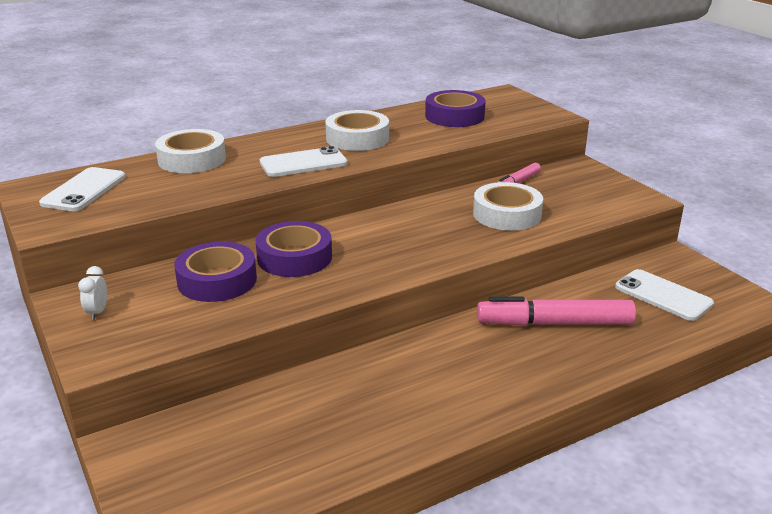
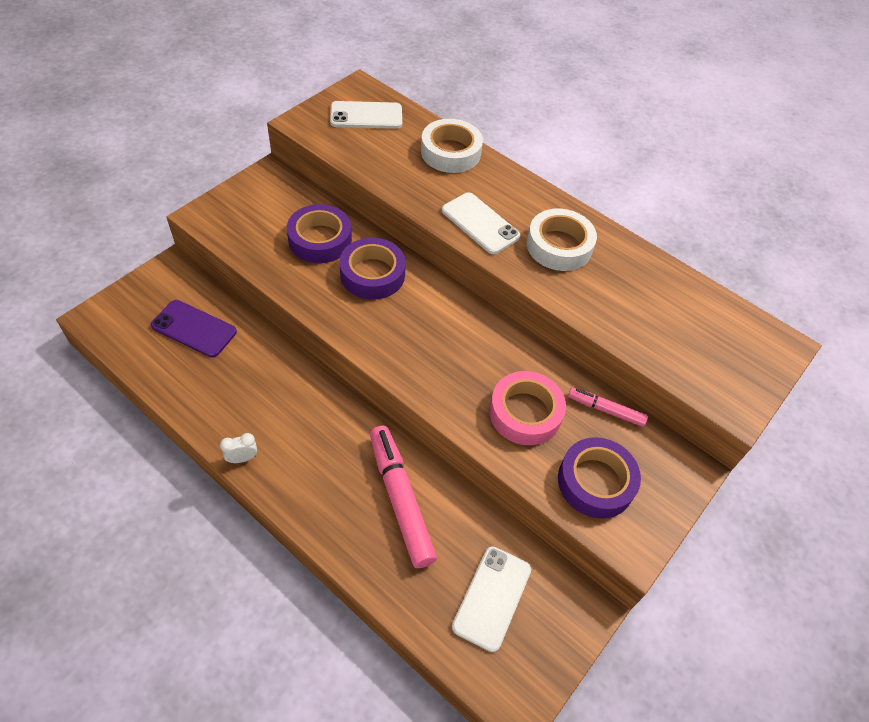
camera: 65 degrees right, 25 degrees up
white clock [78,266,107,320] -> white clock moved to [220,433,257,463]
purple tape [425,90,486,127] -> purple tape moved to [558,437,641,519]
white tape [473,182,543,231] -> pink tape [489,371,566,445]
none -> purple phone [151,300,237,358]

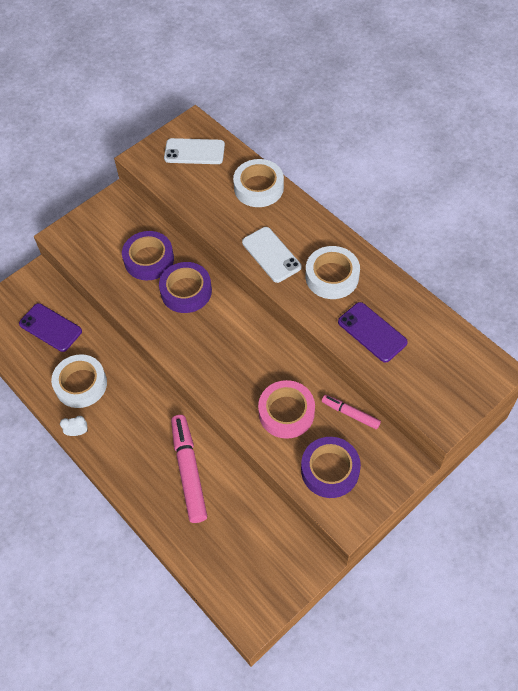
camera: 15 degrees right, 5 degrees up
white phone [452,546,531,652] -> none
none -> white tape [51,354,107,408]
none -> purple phone [338,302,408,362]

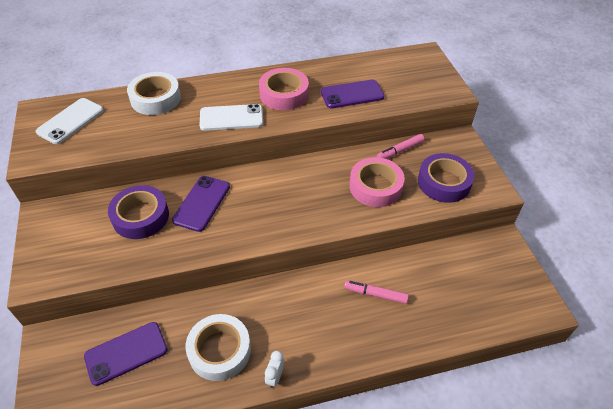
camera: 65 degrees left, 10 degrees down
purple tape [159,262,212,313] -> purple phone [172,176,230,232]
pink marker [171,415,207,523] -> pink marker [344,280,409,304], size x0.55
white tape [306,246,360,299] -> pink tape [259,68,309,110]

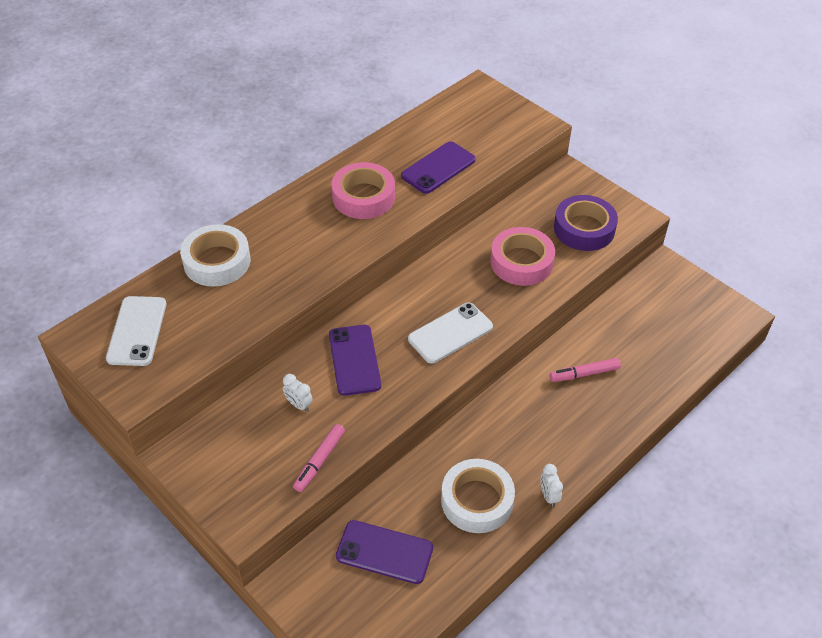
camera: 30 degrees left, 0 degrees up
purple phone [84,322,168,386] -> purple phone turned 75 degrees clockwise [336,520,433,584]
purple tape [108,185,169,239] -> white clock [283,374,313,412]
white phone [200,104,263,131] -> white phone moved to [408,302,493,364]
pink marker [377,134,425,159] -> pink marker moved to [293,424,345,492]

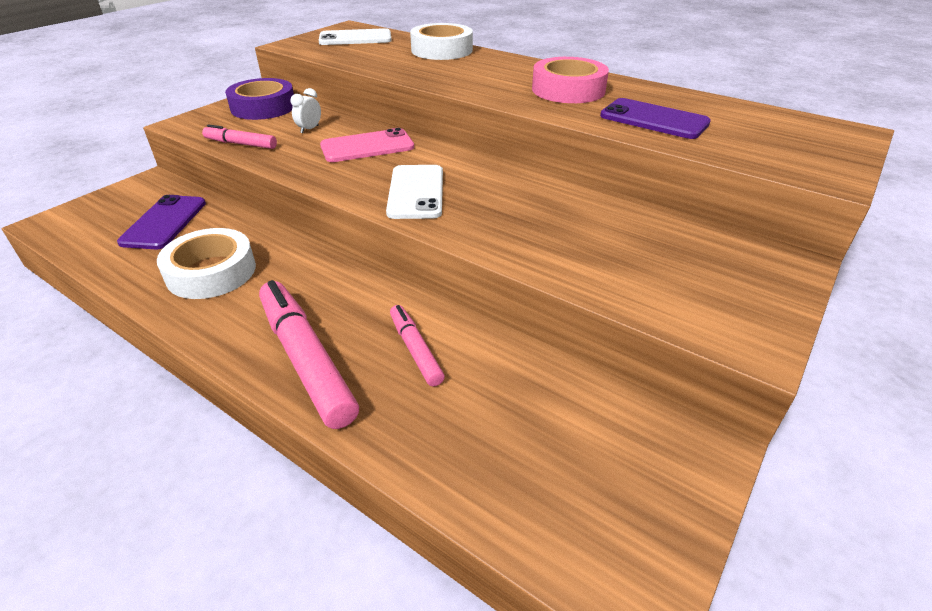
camera: 80 degrees right, 10 degrees down
purple phone [329,325,381,396] -> pink phone [320,128,414,162]
white phone [408,302,493,364] -> white phone turned 45 degrees clockwise [386,165,443,219]
pink tape [490,227,555,286] -> none
white clock [541,464,563,507] -> none
purple tape [554,195,618,251] -> purple tape moved to [225,78,294,120]
none -> pink marker [259,280,359,429]

